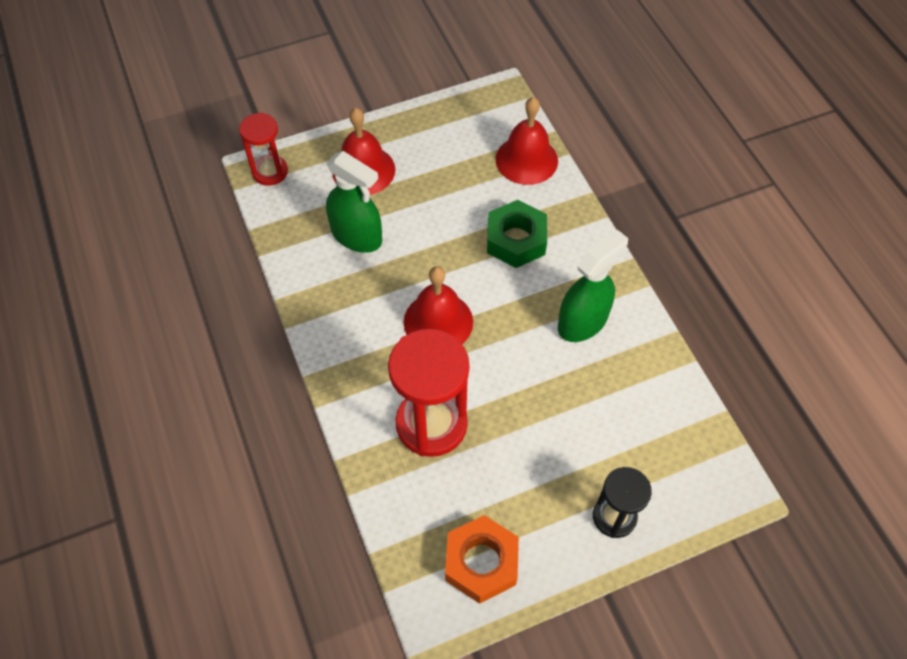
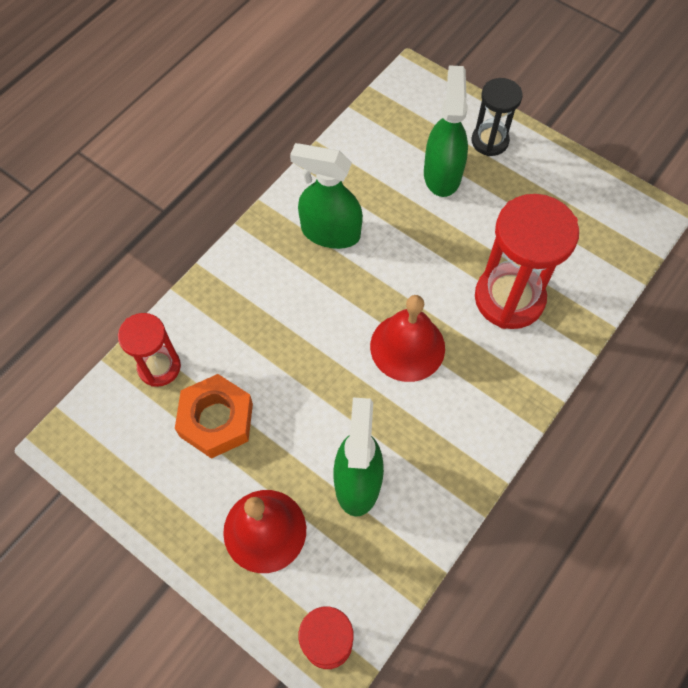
camera: 120 degrees left, 5 degrees up
orange nut [445,515,519,604] -> orange nut moved to [175,374,253,459]
green nut [487,200,547,268] -> none
red bell [495,97,558,185] -> red hourglass [118,313,181,387]
none -> green spray bottle [424,65,468,197]

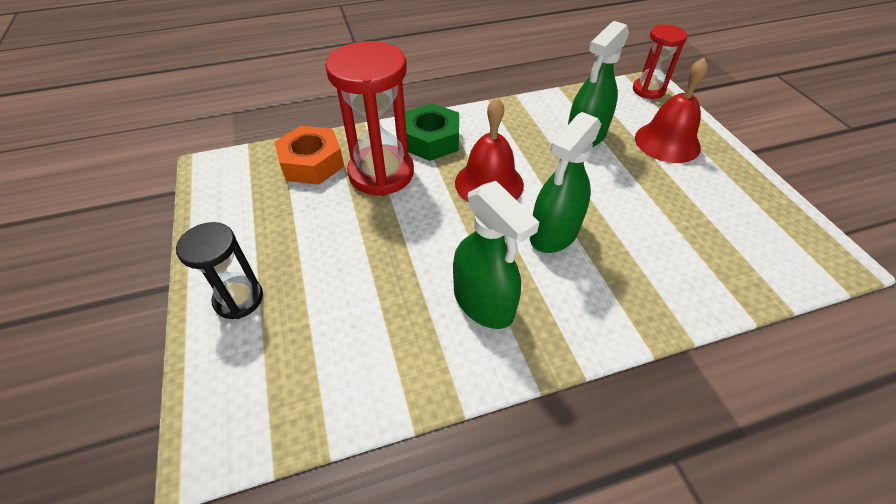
camera: 145 degrees left, 15 degrees down
red hourglass [118,313,181,387] -> none
orange nut [175,374,253,459] -> orange nut moved to [274,126,344,185]
green spray bottle [424,65,468,197] -> green spray bottle moved to [530,112,601,253]
none -> green nut [405,103,459,161]

